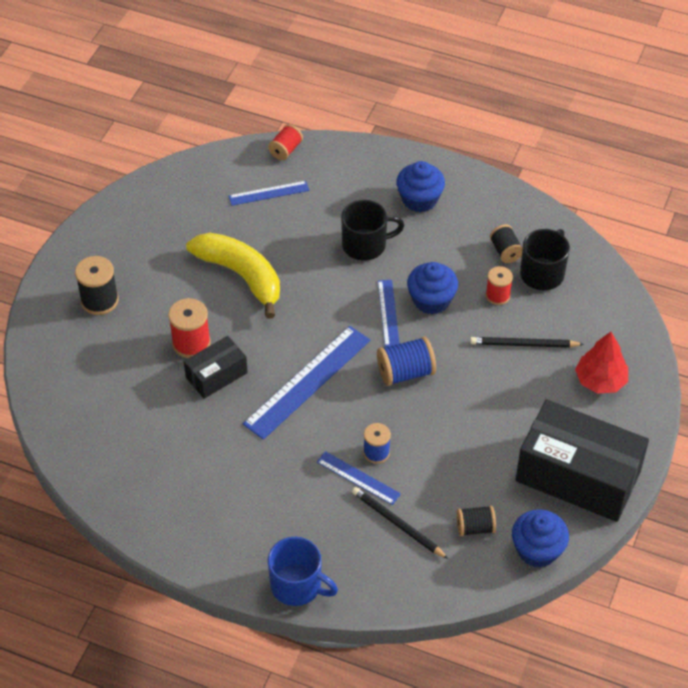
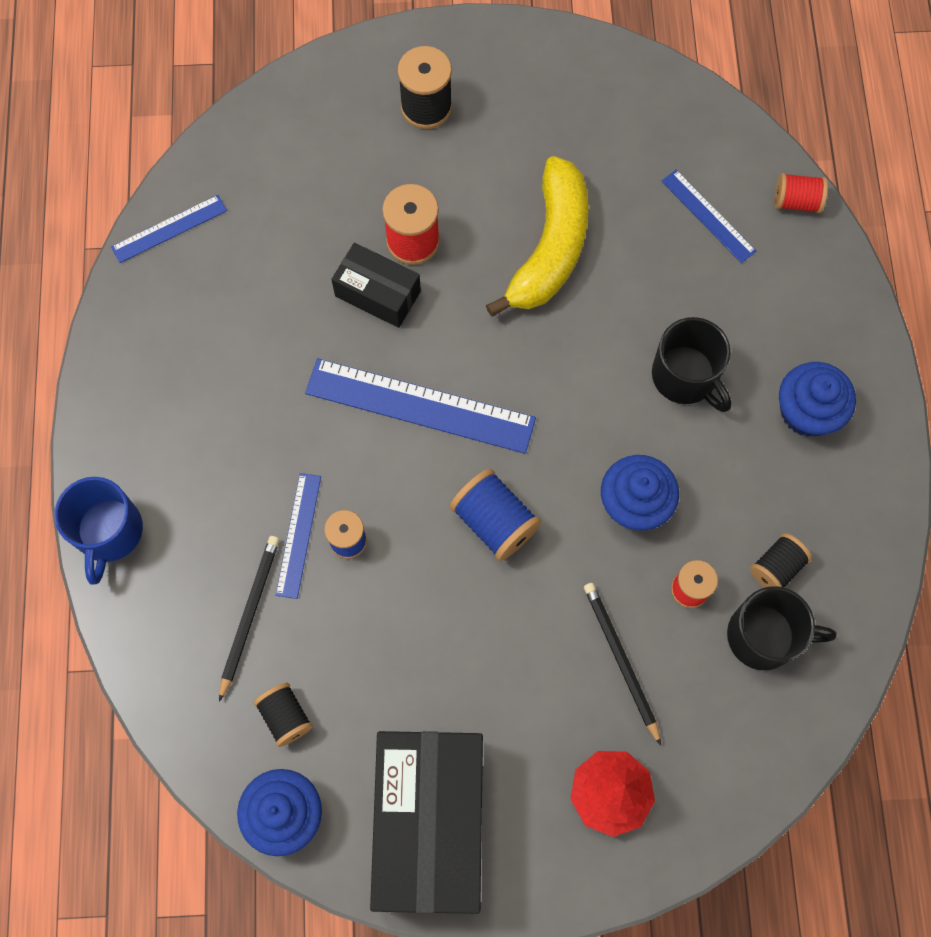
camera: 65 degrees right, 20 degrees up
blue ruler [378,280,400,347] -> blue ruler moved to [111,195,227,263]

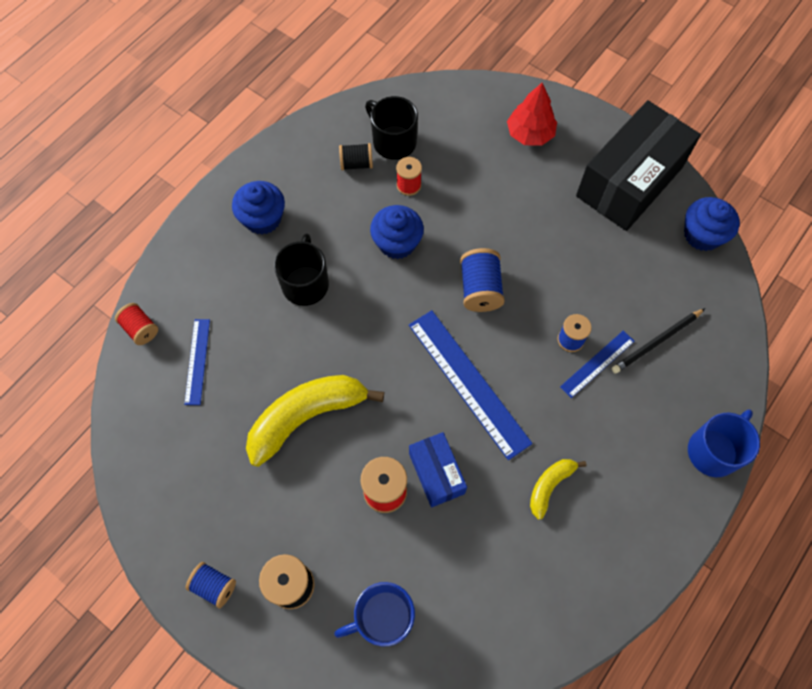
camera: 140 degrees left, 5 degrees down
blue ruler [111,195,227,263] -> none
black spool [254,683,313,747] -> none
black box [331,243,421,328] -> blue box [409,432,467,508]
black pencil [584,583,661,745] -> none
none -> blue spool [186,562,236,608]
none -> blue mug [334,582,415,646]
none -> yellow banana [530,459,587,520]

